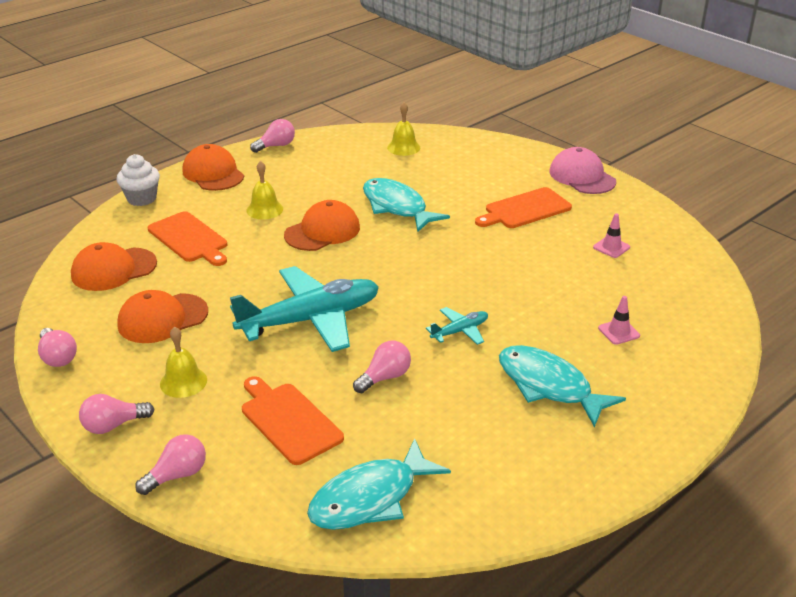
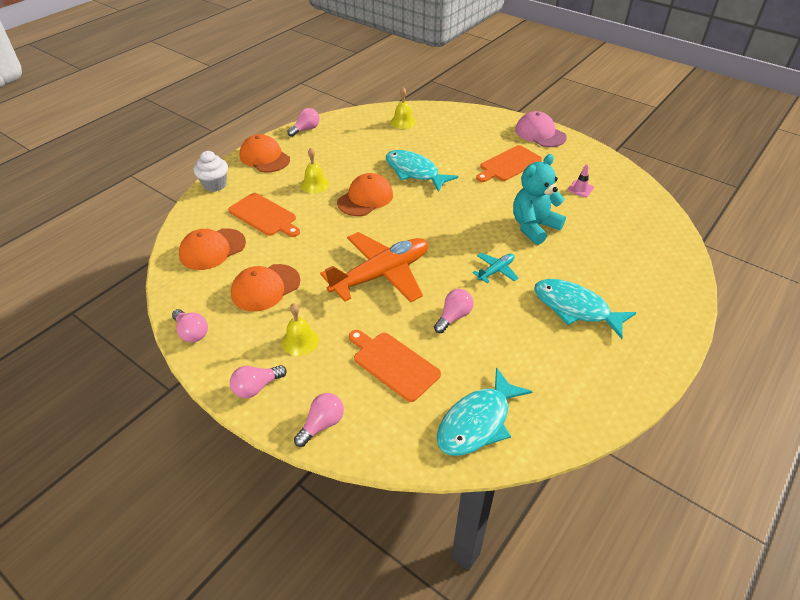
camera: 10 degrees left, 10 degrees up
turquoise plane [230,266,379,352] -> orange plane [320,232,428,302]
pink traffic cone [598,296,640,345] -> none
none -> turquoise teddy bear [513,154,566,245]

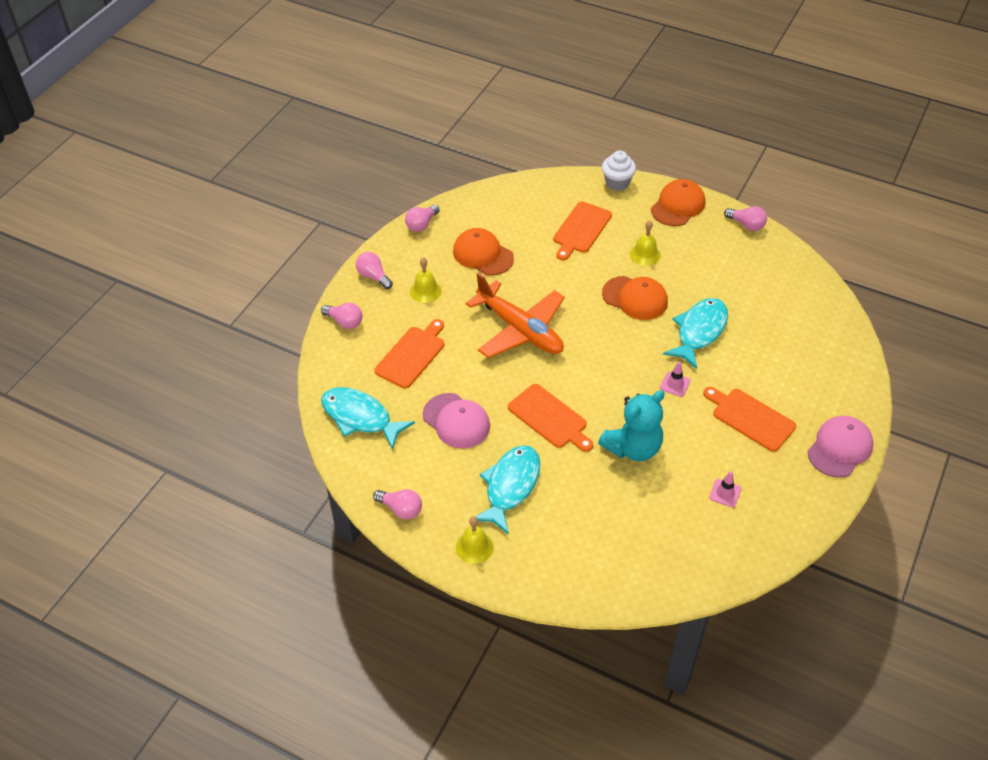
camera: 80 degrees right, 5 degrees up
orange cap [179,228,246,270] -> none
yellow bell [391,87,416,129] -> yellow bell moved to [456,516,494,564]
pink light bulb [434,289,473,333] -> pink light bulb moved to [373,489,422,520]
turquoise plane [472,253,519,283] -> orange cutting board [508,384,593,452]
turquoise teddy bear [513,154,566,245] -> turquoise teddy bear turned 105 degrees clockwise [598,390,665,461]
none -> pink cap [423,393,490,448]
none -> pink traffic cone [660,362,690,397]

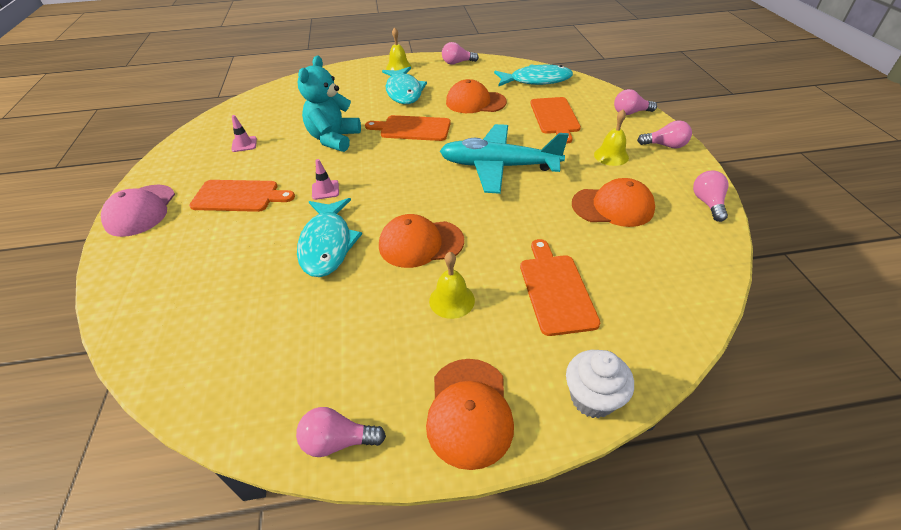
camera: 145 degrees right, 5 degrees down
pink cap [423,393,490,448] -> orange cap [446,79,507,113]
orange plane [466,272,565,358] -> turquoise plane [440,124,569,194]

